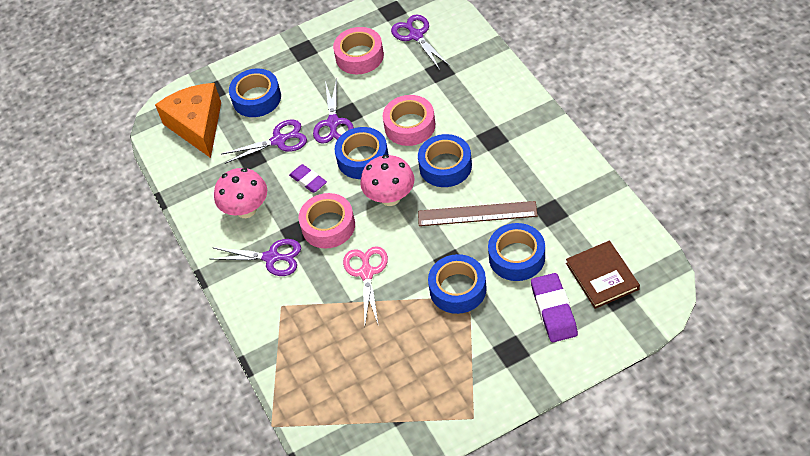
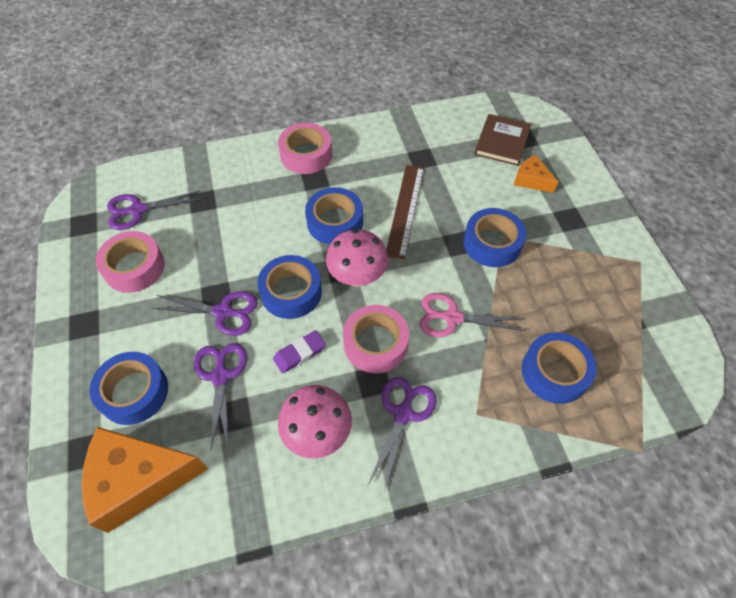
camera: 85 degrees left, 5 degrees up
pink tape [383,95,435,146] -> pink tape moved to [278,123,332,174]
blue tape [488,223,545,281] -> blue tape moved to [522,332,597,404]
purple eraser [531,273,578,342] -> orange cheese [514,155,558,193]
brown book [566,241,640,309] -> brown book turned 60 degrees counterclockwise [474,114,531,166]

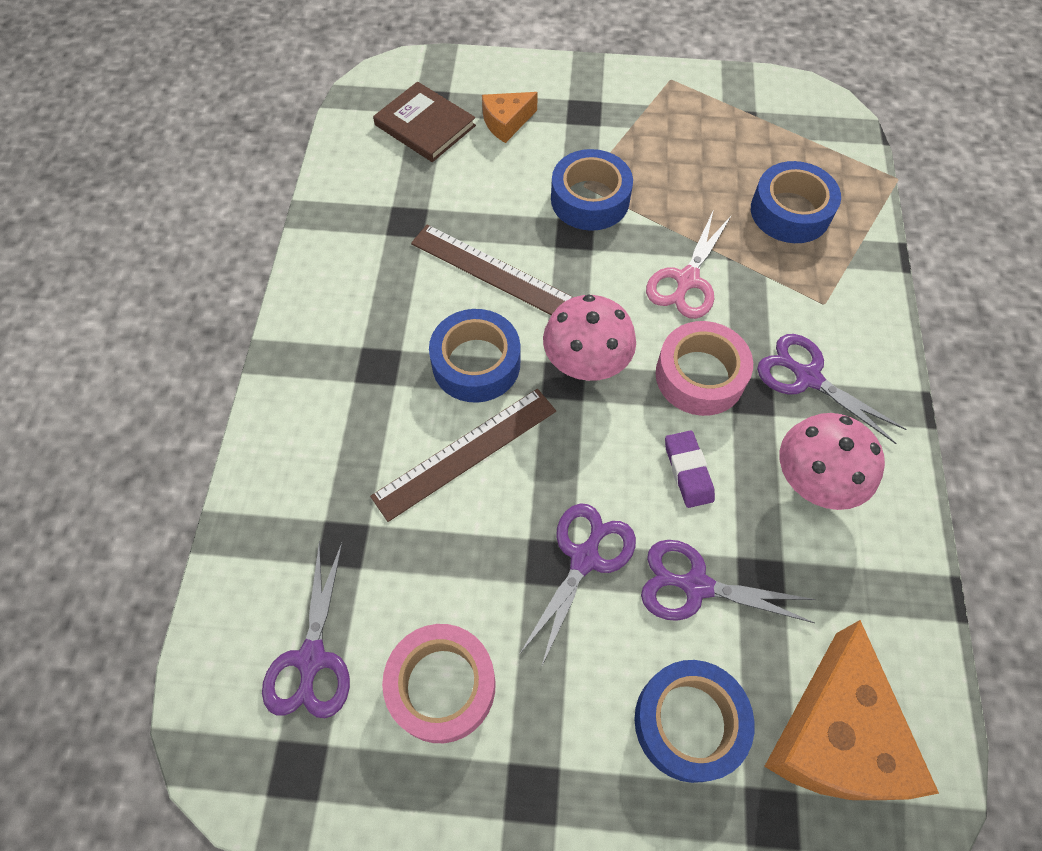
camera: 70 degrees left, 5 degrees up
blue tape [257,255,322,319] -> none
pink tape [278,123,332,174] -> none
none -> brown ruler [370,389,556,522]

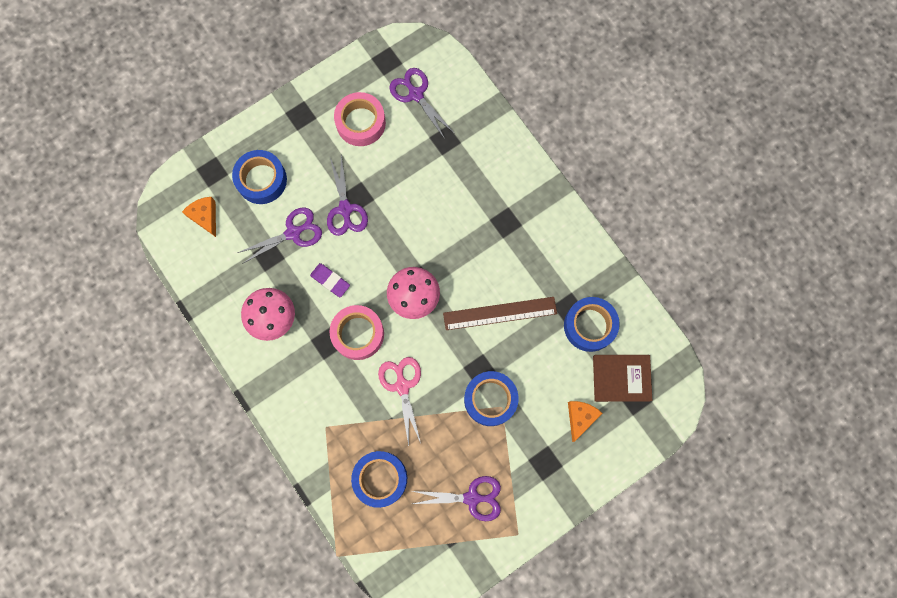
camera: 140 degrees right, 15 degrees up
brown ruler [370,389,556,522] -> none
blue tape [429,309,520,403] -> blue tape moved to [564,297,620,352]
purple scissors [757,334,906,444] -> purple scissors moved to [413,476,501,521]
orange cheese [764,620,939,800] -> orange cheese [182,197,216,237], size x0.51

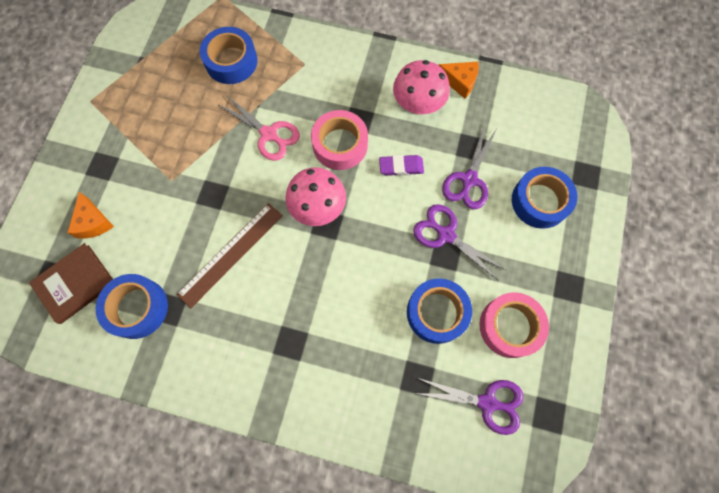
camera: 140 degrees right, 5 degrees down
orange cheese [182,197,216,237] -> orange cheese moved to [439,61,479,99]
purple scissors [413,476,501,521] -> none
blue tape [464,371,519,426] -> blue tape moved to [407,278,472,344]

